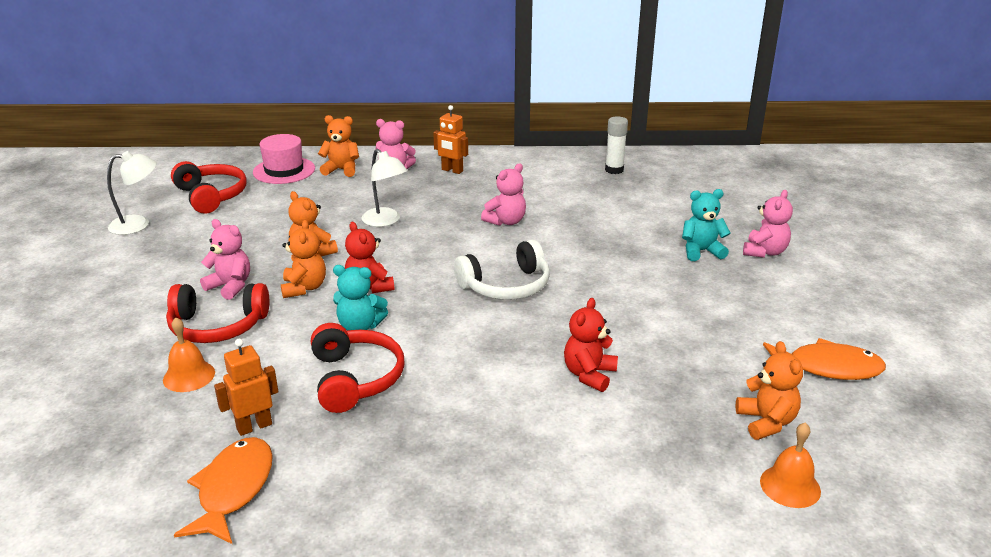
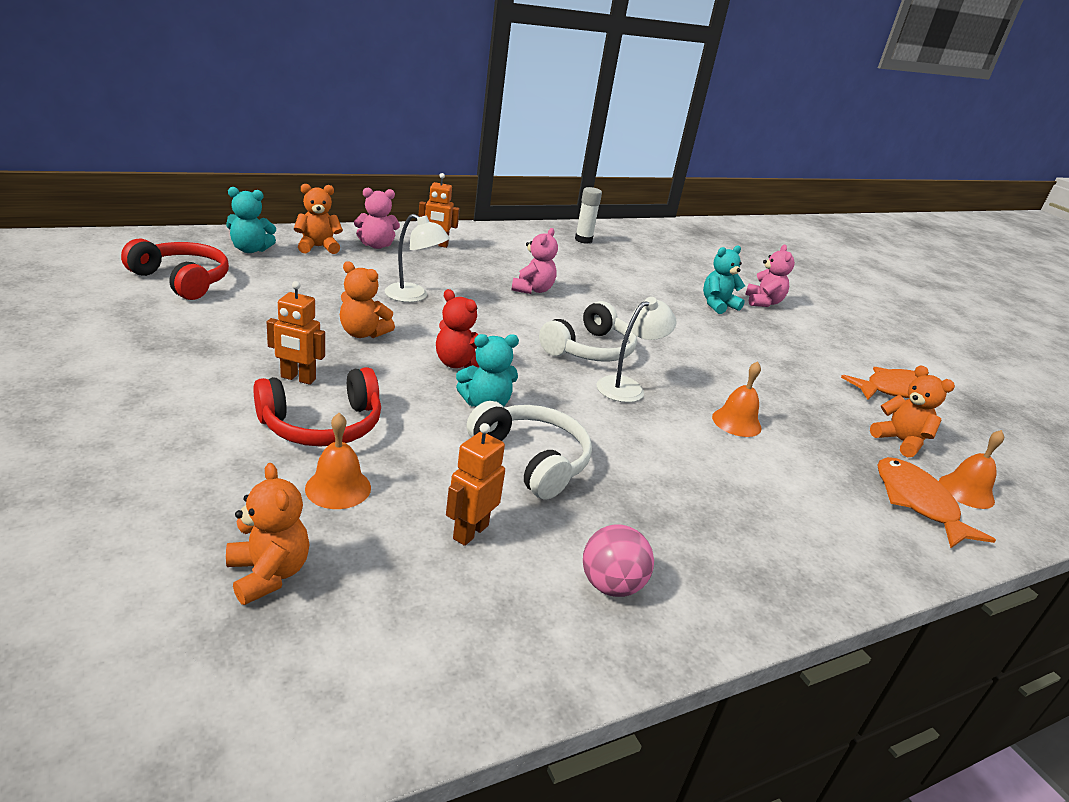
camera: 30 degrees left, 0 degrees up
white lamp [107,151,156,235] -> white lamp moved to [596,297,677,403]
orange fish [174,437,273,544] -> orange fish moved to [878,457,996,548]
pink teddy bear [200,219,250,300] -> orange robot [267,281,325,385]
pink hat [253,134,315,184] -> turquoise teddy bear [226,187,276,253]
orange teddy bear [281,220,326,298] -> orange teddy bear moved to [226,463,310,605]
red headphones [311,323,405,413] -> white headphones [467,401,592,499]
red teddy bear [564,298,618,392] -> orange bell [712,361,762,437]
none -> pink ball [583,524,654,597]

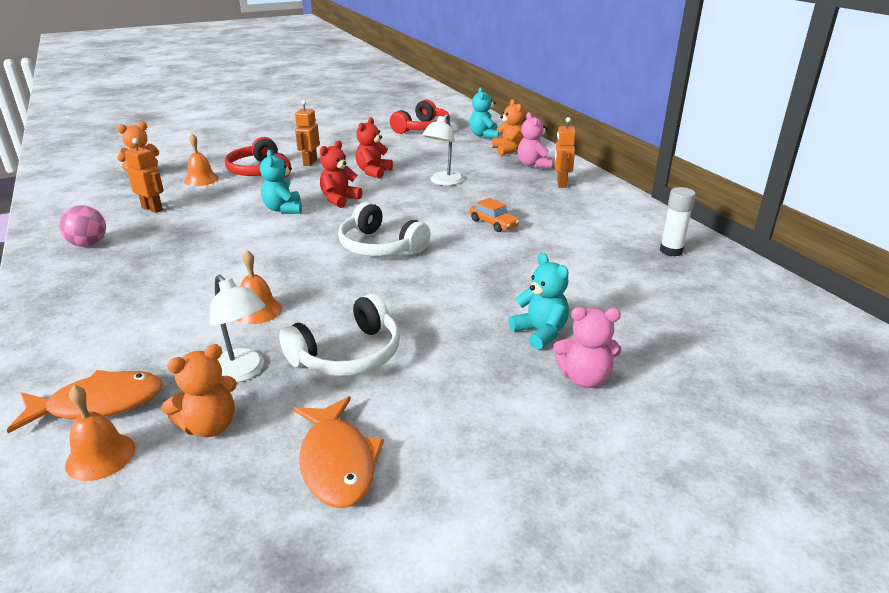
camera: 95 degrees right, 0 degrees up
orange teddy bear [340,261,395,338] -> red teddy bear [356,117,393,179]
white headphones [467,401,592,499] -> white headphones moved to [279,294,400,376]
pink teddy bear [511,228,558,294] -> orange car [470,198,519,232]
white lamp [596,297,677,403] -> white lamp moved to [210,274,265,383]

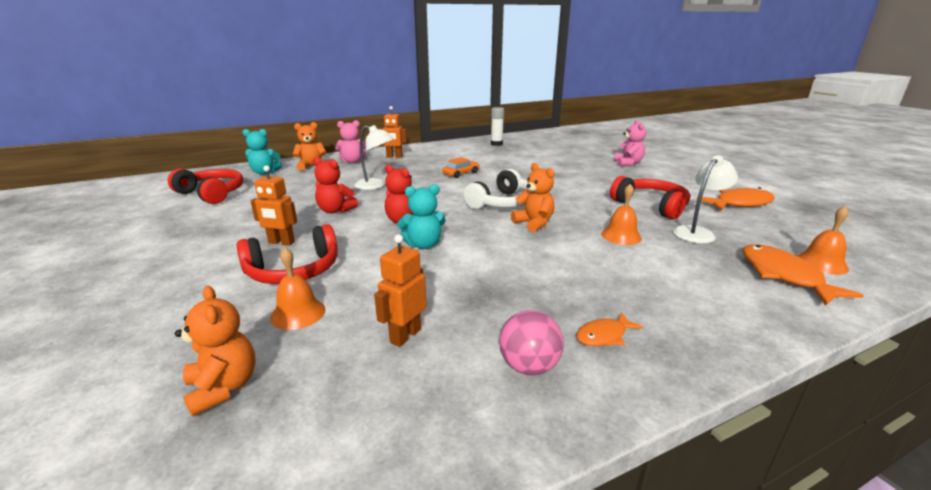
camera: 90 degrees left, 5 degrees down
orange teddy bear [162,344,237,437] -> orange teddy bear moved to [511,163,554,232]
white headphones [279,294,400,376] -> red headphones [610,176,690,219]
turquoise teddy bear [509,253,569,350] -> none
none -> orange fish [576,312,644,346]

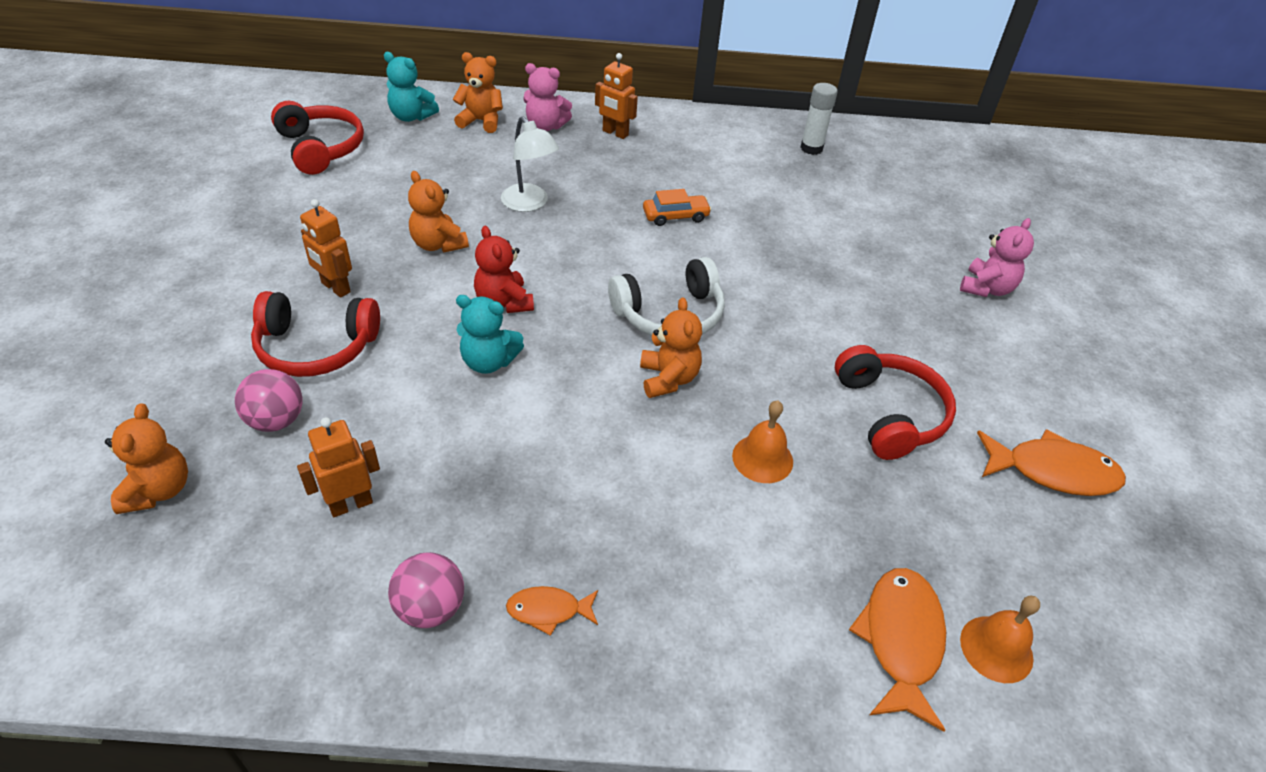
camera: 25 degrees right, 20 degrees up
orange bell [270,248,326,330] -> pink ball [235,369,303,432]
red teddy bear [313,157,358,214] -> orange teddy bear [408,171,469,253]
white lamp [673,156,738,243] -> none

